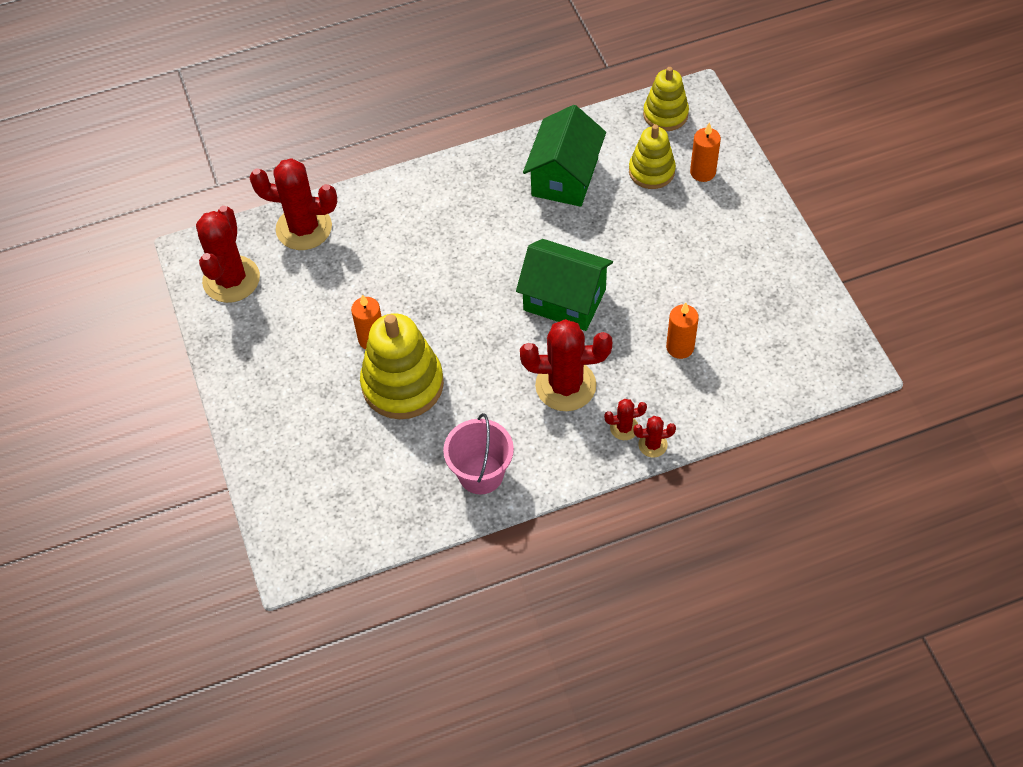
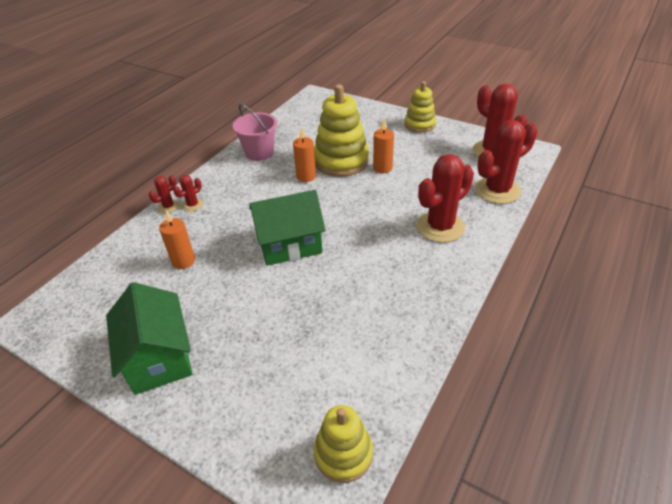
camera: 140 degrees right, 15 degrees down
red cactus [520,319,612,411] -> red cactus moved to [417,154,474,243]
green house [523,105,606,207] -> green house moved to [106,282,193,395]
yellow stacking toy [629,125,676,189] -> yellow stacking toy moved to [404,81,436,133]
orange candle [690,122,721,182] -> orange candle moved to [293,127,316,182]

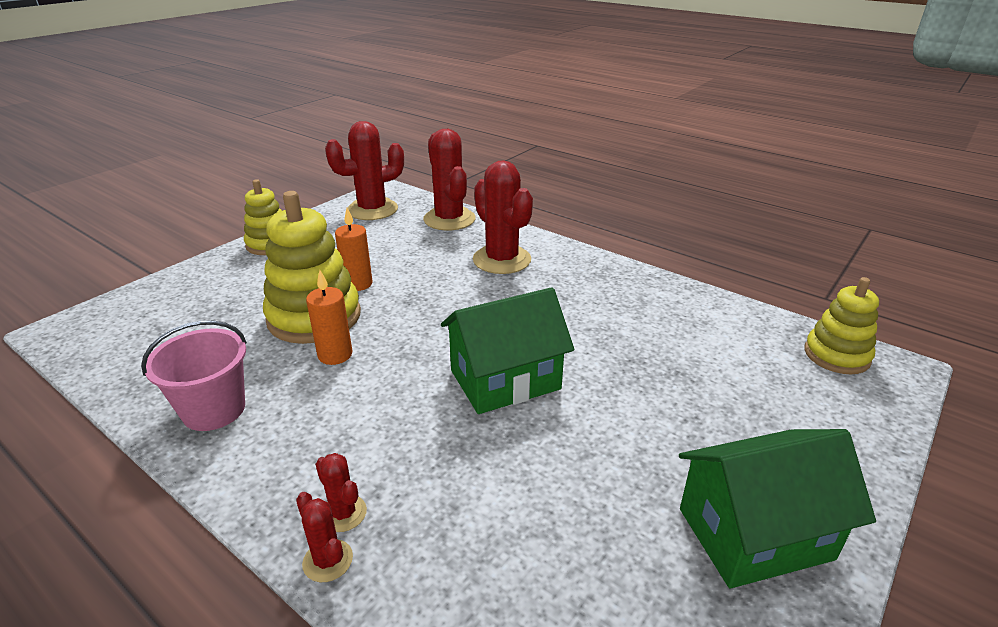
camera: 85 degrees left, 10 degrees down
orange candle [159,210,195,269] -> none
green house [249,190,326,266] -> green house turned 75 degrees clockwise [441,287,574,414]

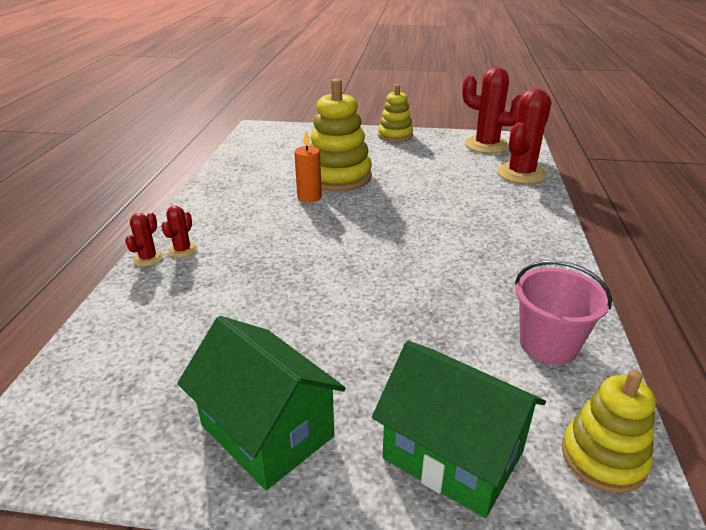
camera: 60 degrees right, 0 degrees up
pink bucket [141,321,247,431] -> pink bucket moved to [515,260,612,365]
orange candle [335,208,373,291] -> none
green house [441,287,574,414] -> green house moved to [372,341,546,518]
red cactus [473,161,533,274] -> none

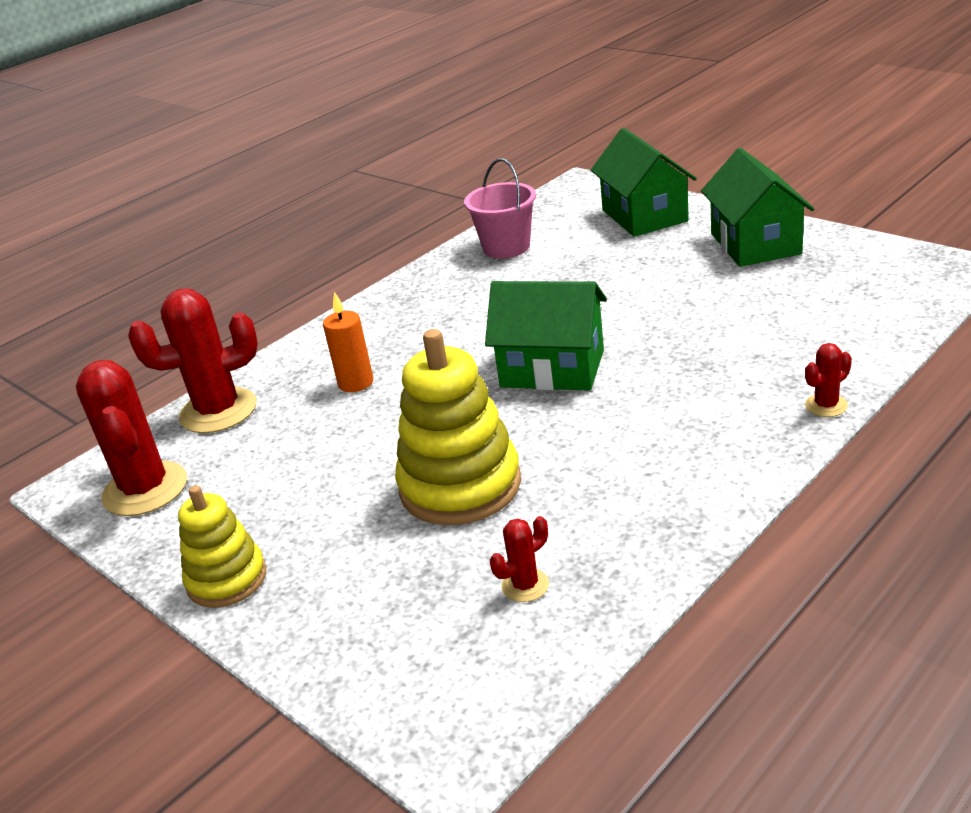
camera: 140 degrees left, 0 degrees up
red cactus [161,206,197,258] -> red cactus moved to [490,516,549,602]
orange candle [294,131,322,203] -> orange candle moved to [323,292,373,392]
yellow stacking toy [562,370,656,493] -> none
none -> green house [485,281,607,391]

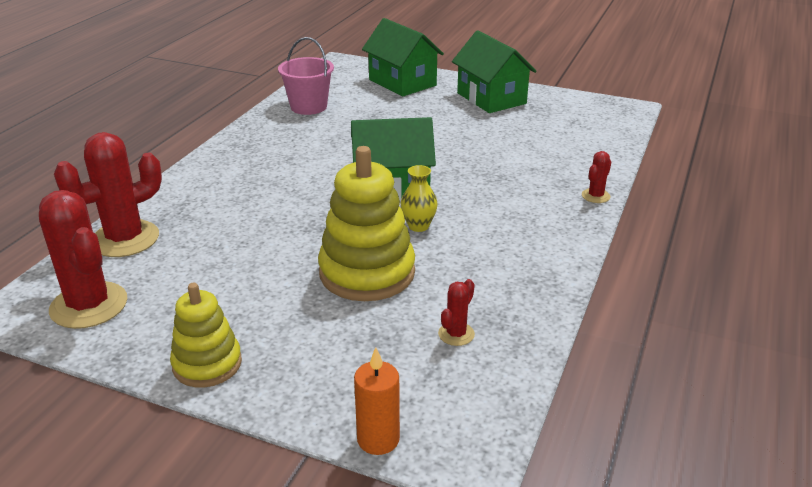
camera: 25 degrees left, 0 degrees up
orange candle [323,292,373,392] -> orange candle moved to [354,347,400,455]
none -> yellow vase [401,165,438,232]

